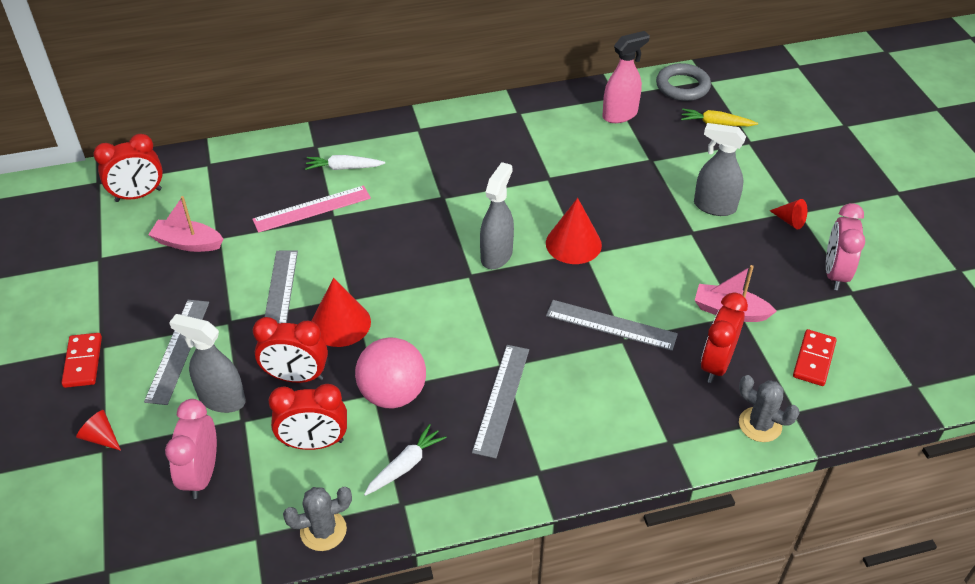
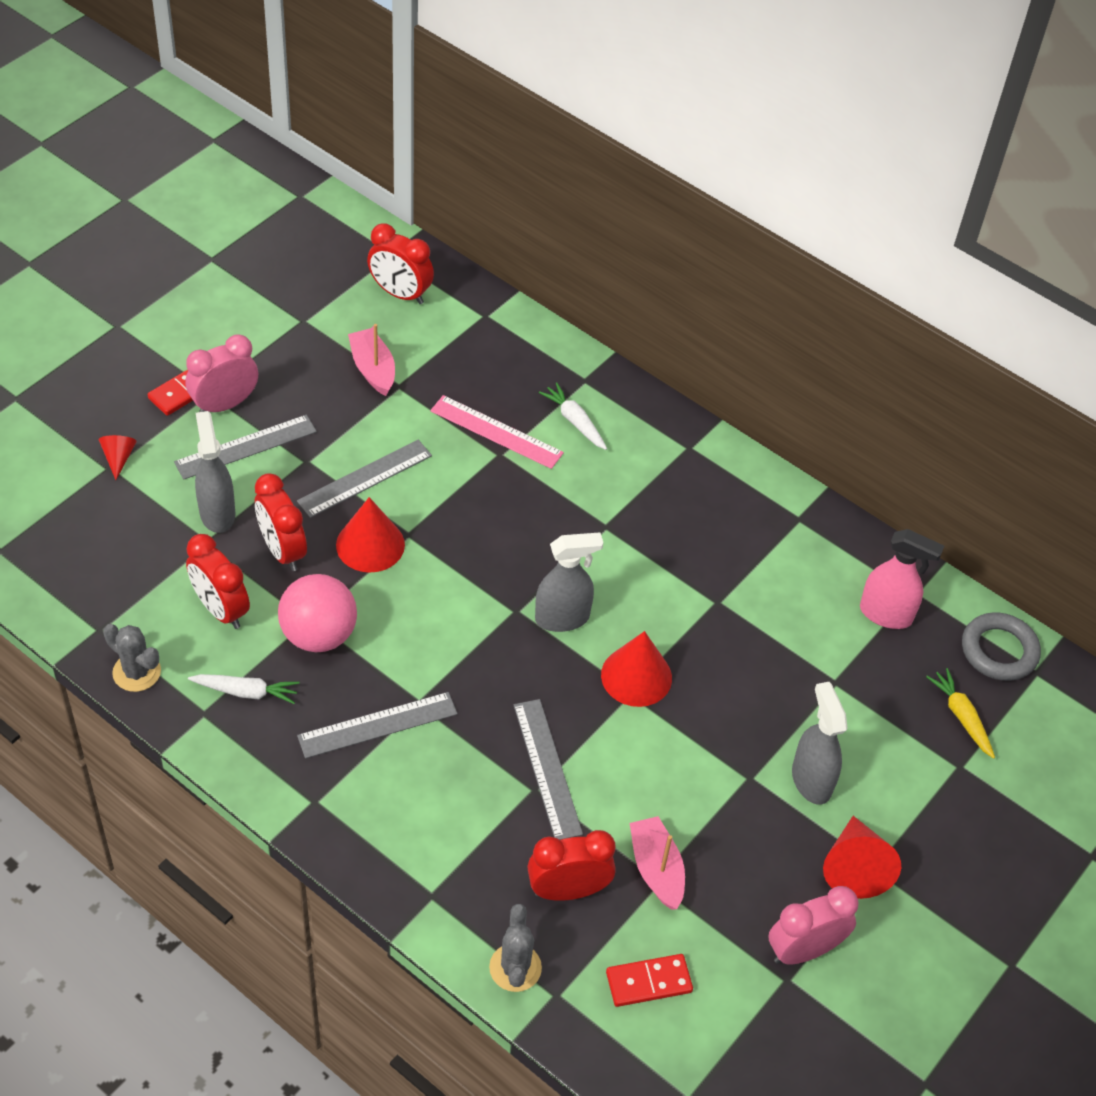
camera: 50 degrees right, 5 degrees up
pink clock [165,399,217,499] -> pink clock moved to [186,334,258,412]
red cone [770,199,807,229] -> red cone [823,816,901,899], size x1.81

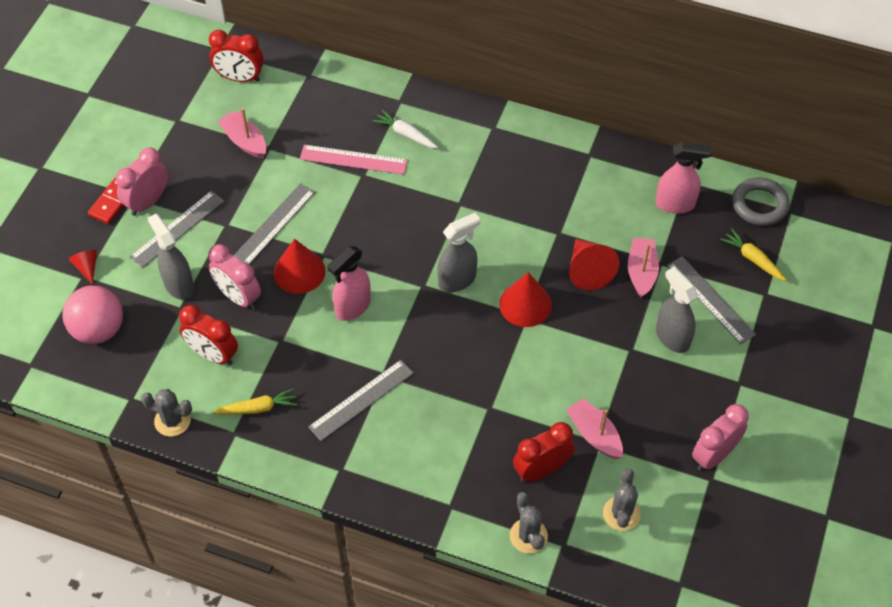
camera: 15 degrees left, 5 degrees up
white carrot [188,674,299,704] -> yellow carrot [213,388,297,414]
red clock [255,473,307,571] -> pink clock [208,244,261,310]
pink ball [278,574,357,652] -> pink ball moved to [62,286,123,344]
grey ruler [514,699,583,840] -> grey ruler moved to [667,256,756,344]
red domino [606,954,693,1007] -> grey cactus [603,469,641,531]
red cone [823,816,901,899] -> red cone moved to [569,239,619,290]
none -> pink spray bottle [327,246,371,321]
none -> pink boat [628,238,659,298]

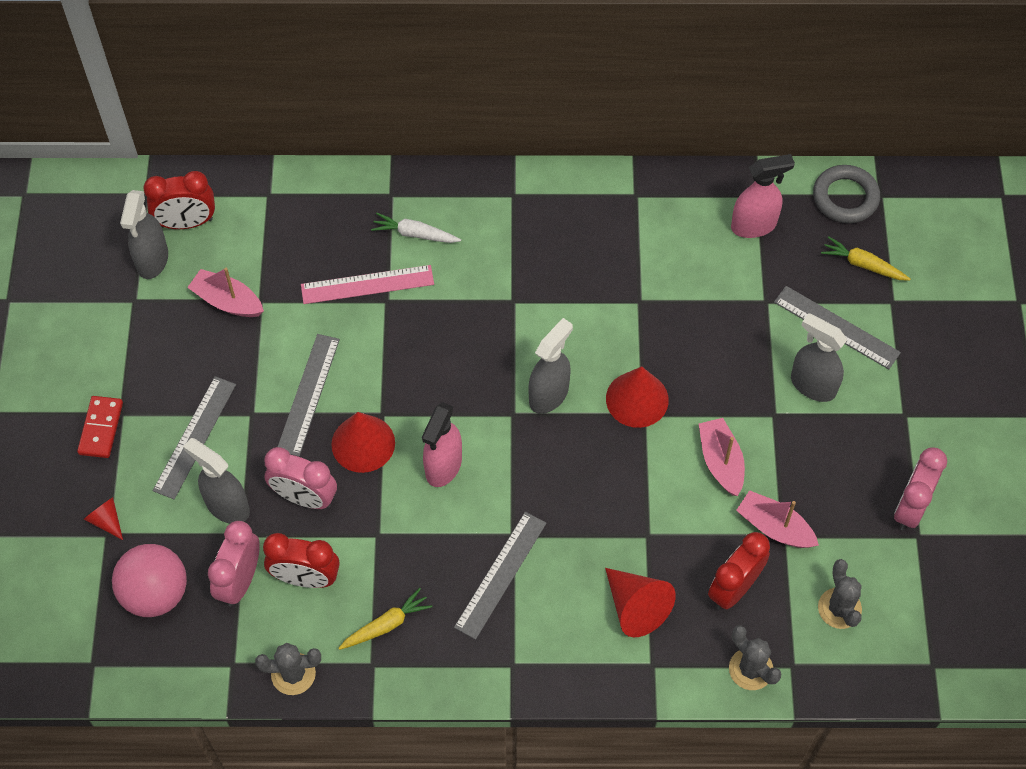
camera: 20 degrees left, 5 degrees up
pink clock [116,148,168,216] -> pink clock moved to [208,521,259,606]
red cone [569,239,619,290] -> red cone moved to [605,568,676,637]
pink boat [628,238,659,298] -> pink boat moved to [699,418,745,496]
none -> grey spray bottle [120,190,168,279]

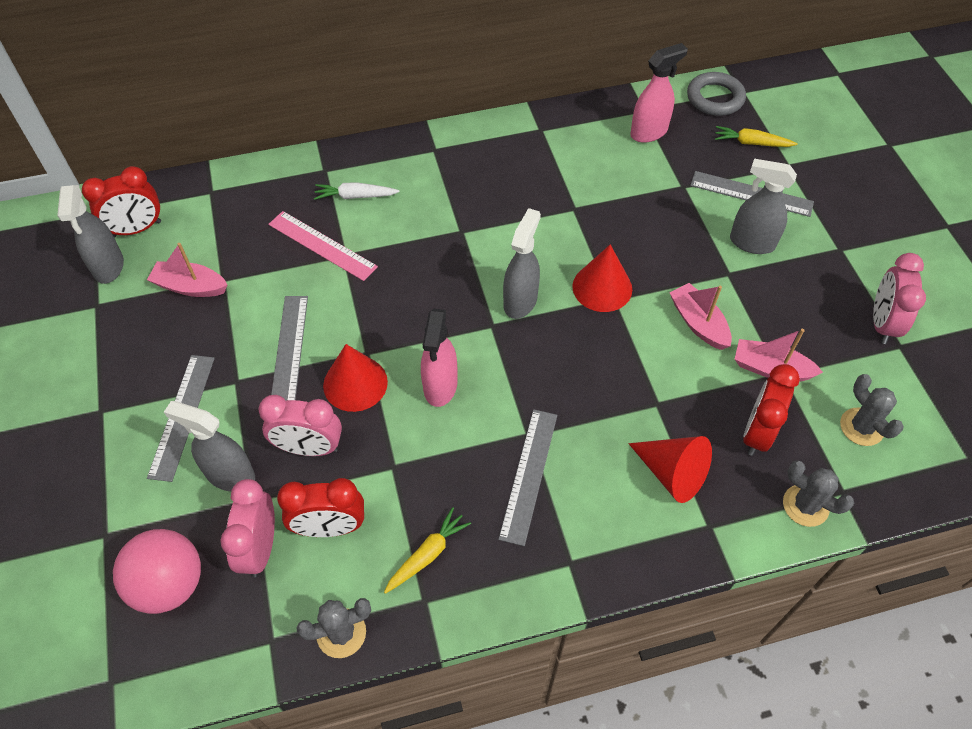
camera: 15 degrees left, 5 degrees down
red domino [77,396,123,458] -> none
red cone [83,497,123,540] -> none
pink ruler [301,265,434,304] -> pink ruler turned 60 degrees clockwise [268,211,378,281]

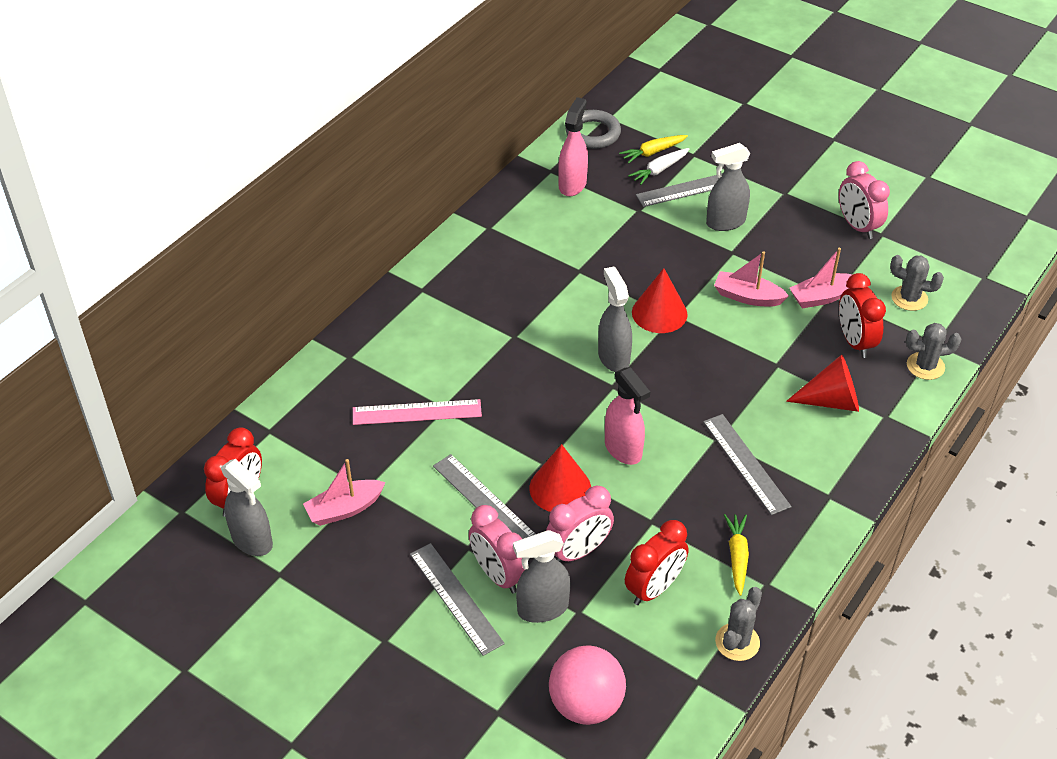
camera: 40 degrees left, 10 degrees down
pink clock [220,479,275,578] -> pink clock moved to [469,505,525,593]
white carrot [314,182,400,200] -> white carrot moved to [628,148,690,185]

